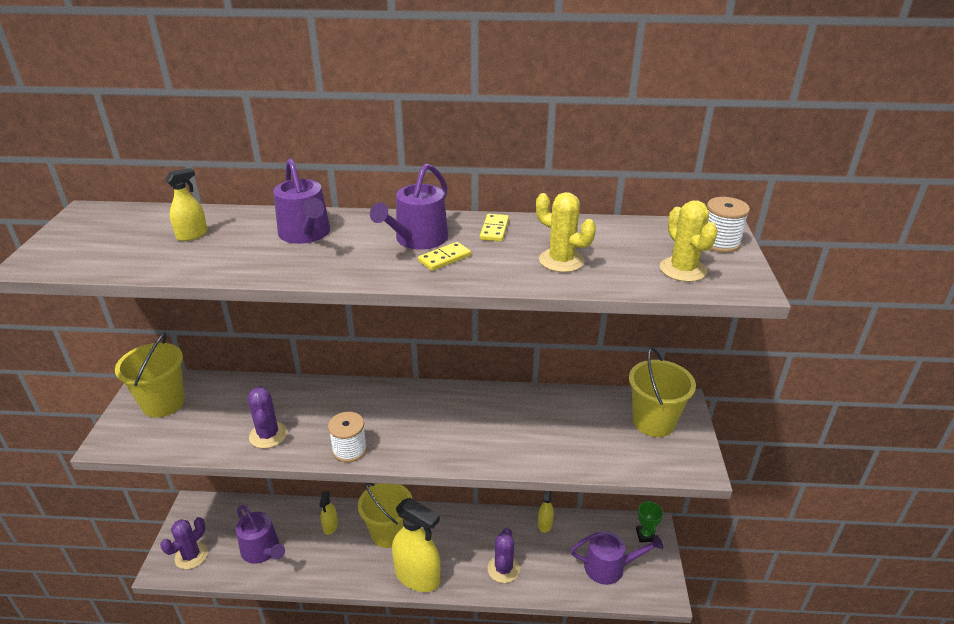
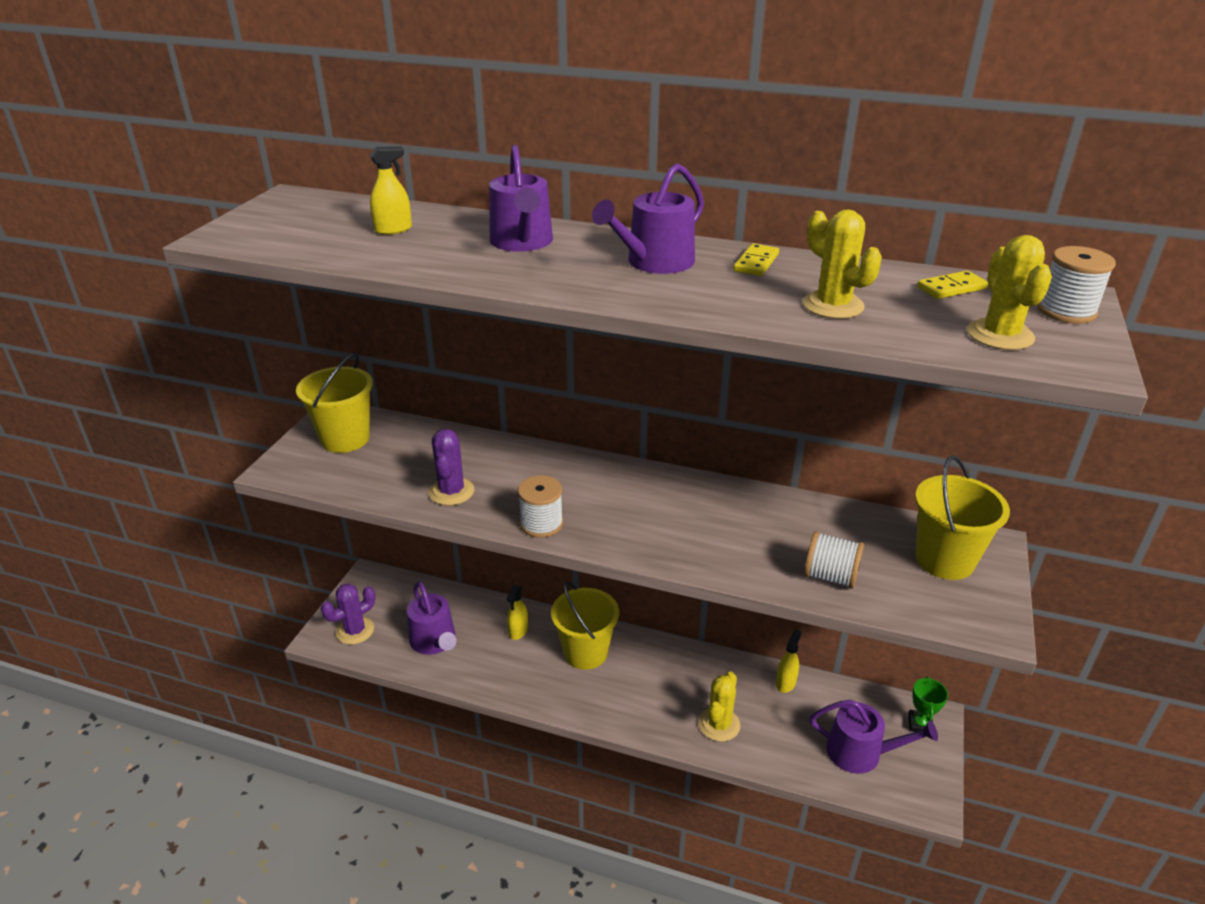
camera: 15 degrees right, 0 degrees up
yellow spray bottle [392,498,441,592] -> none
yellow domino [418,242,471,271] -> yellow domino moved to [917,271,988,299]
purple cactus [488,528,520,583] -> yellow cactus [698,672,741,742]
none -> white spool [804,531,864,589]

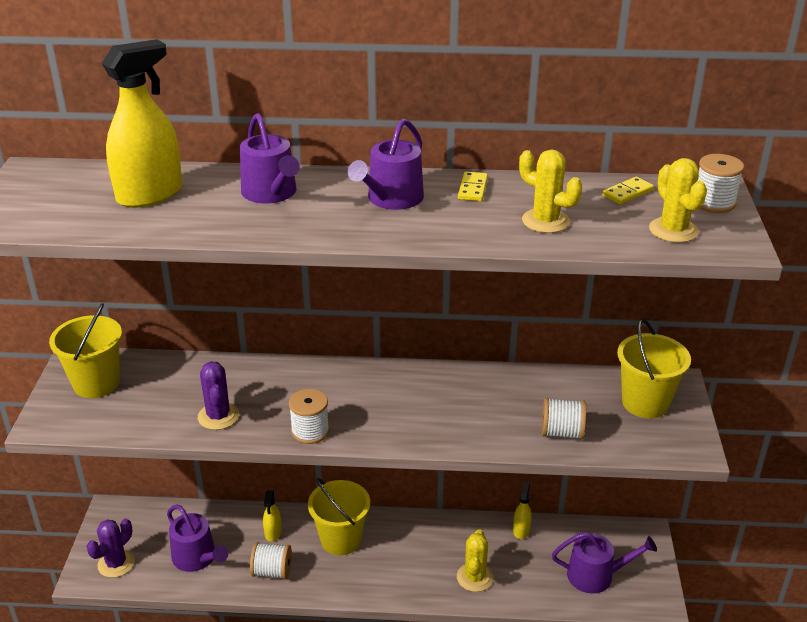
camera: 15 degrees left, 0 degrees up
yellow spray bottle [370,146,412,235] -> yellow spray bottle [102,39,183,208], size x2.11
green trophy [908,677,948,732] -> none
none -> white spool [250,542,292,579]

